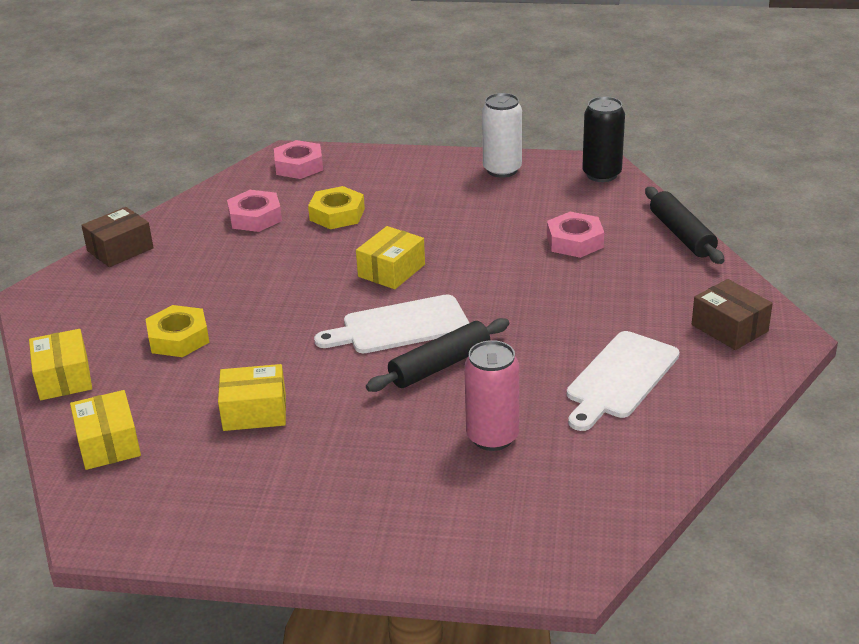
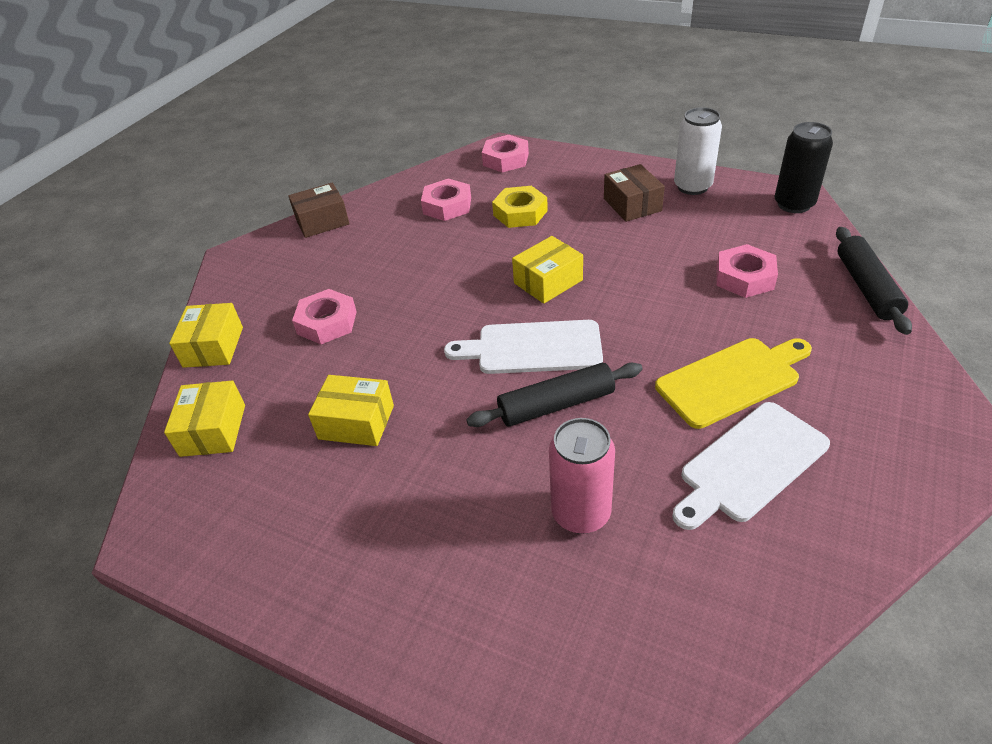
camera: 20 degrees right, 10 degrees up
yellow nut [146,305,210,357] -> pink nut [292,289,357,344]
brown box [692,279,773,350] -> brown box moved to [604,164,665,222]
none -> yellow cutting board [655,338,812,429]

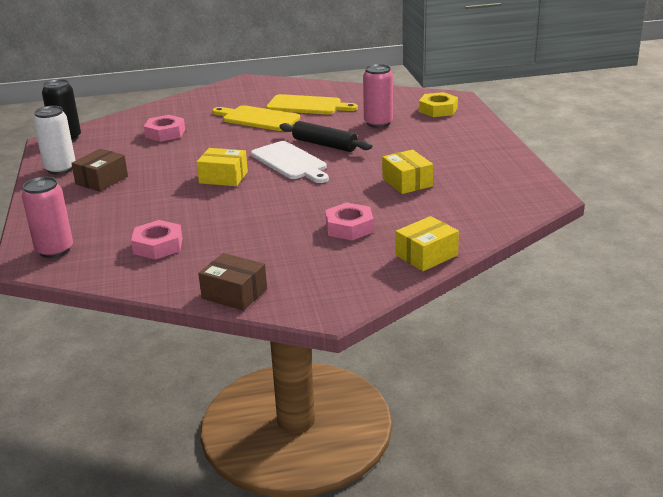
camera: 130 degrees left, 15 degrees down
yellow box [164,380,245,457] -> none
pink nut [482,135,529,172] -> pink can [22,177,73,258]
yellow nut [492,186,548,228] -> yellow nut moved to [419,92,458,117]
white cutting board [672,402,830,530] -> yellow cutting board [266,94,358,114]
black rolling pin [836,227,912,335] -> none

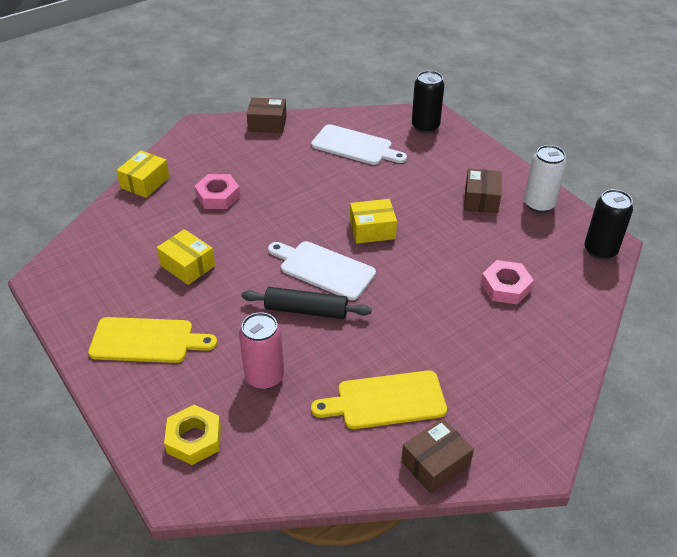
camera: 155 degrees right, 15 degrees up
pink can [22,177,73,258] -> black can [412,71,444,133]
pink nut [131,220,183,260] -> white cutting board [311,124,407,165]
yellow cutting board [212,105,300,131] -> yellow cutting board moved to [88,317,217,363]
none -> brown box [401,418,474,494]

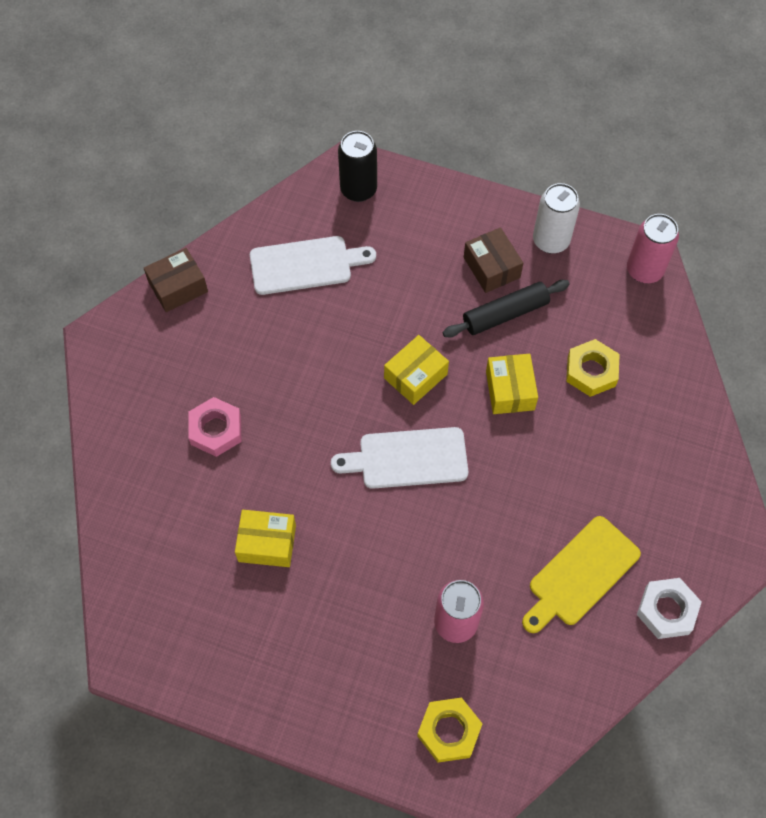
camera: 35 degrees left, 20 degrees up
yellow cutting board [88,317,217,363] -> none
yellow box [116,150,170,198] -> yellow box moved to [486,354,538,414]
black rolling pin [242,287,372,319] -> black rolling pin moved to [443,280,570,337]
brown box [401,418,474,494] -> white nut [637,578,701,639]
pink nut [481,260,534,304] -> yellow nut [566,339,620,397]
black can [585,189,633,260] -> pink can [627,214,679,283]

